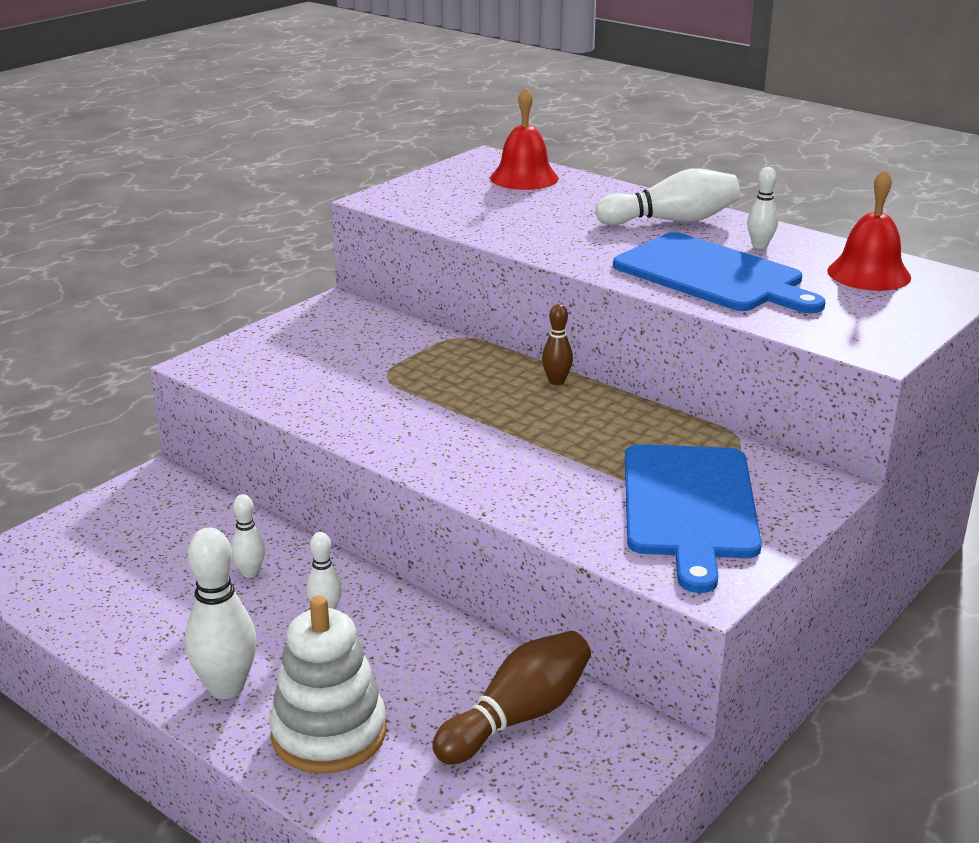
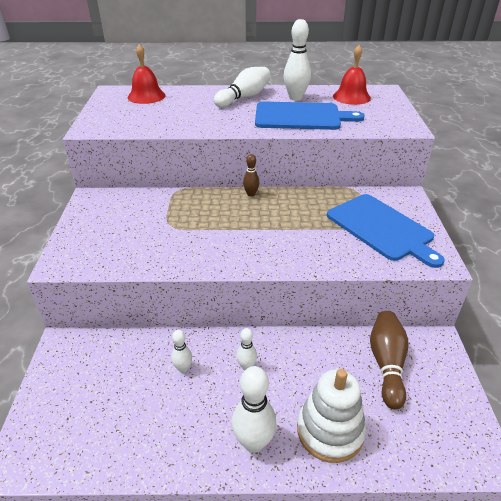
camera: 40 degrees left, 10 degrees up
white bowling pin [747,167,778,249] -> white bowling pin [284,19,311,101], size x1.83

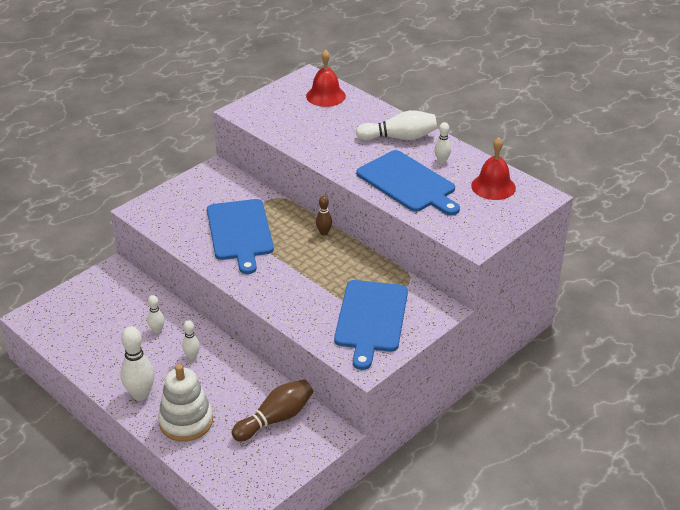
camera: 45 degrees right, 0 degrees up
white bowling pin [284,19,311,101] -> white bowling pin [435,122,451,164], size x0.55
none -> blue cutting board [207,199,274,274]

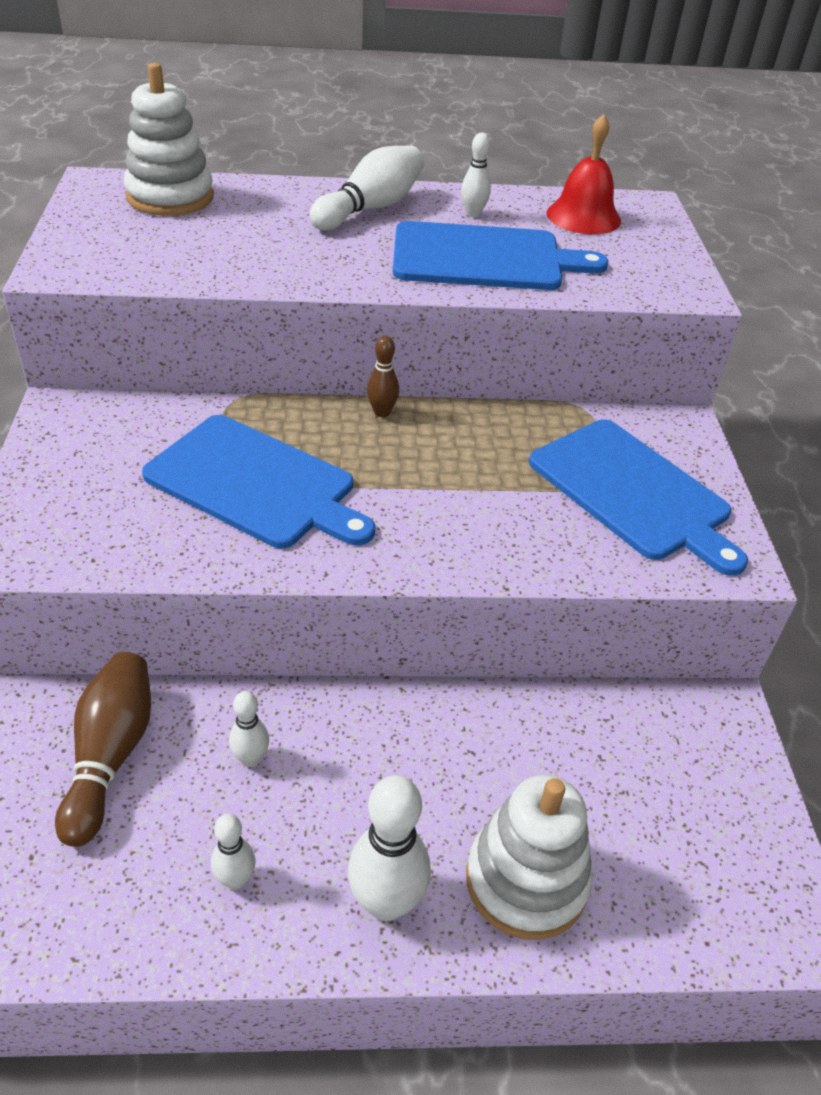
camera: 50 degrees left, 5 degrees up
white bowling pin [182,320,200,360] -> white bowling pin moved to [211,814,256,890]
brown bowling pin [232,379,313,441] -> brown bowling pin moved to [55,652,151,847]
red bell [306,49,346,107] -> white stacking toy [124,63,214,216]

